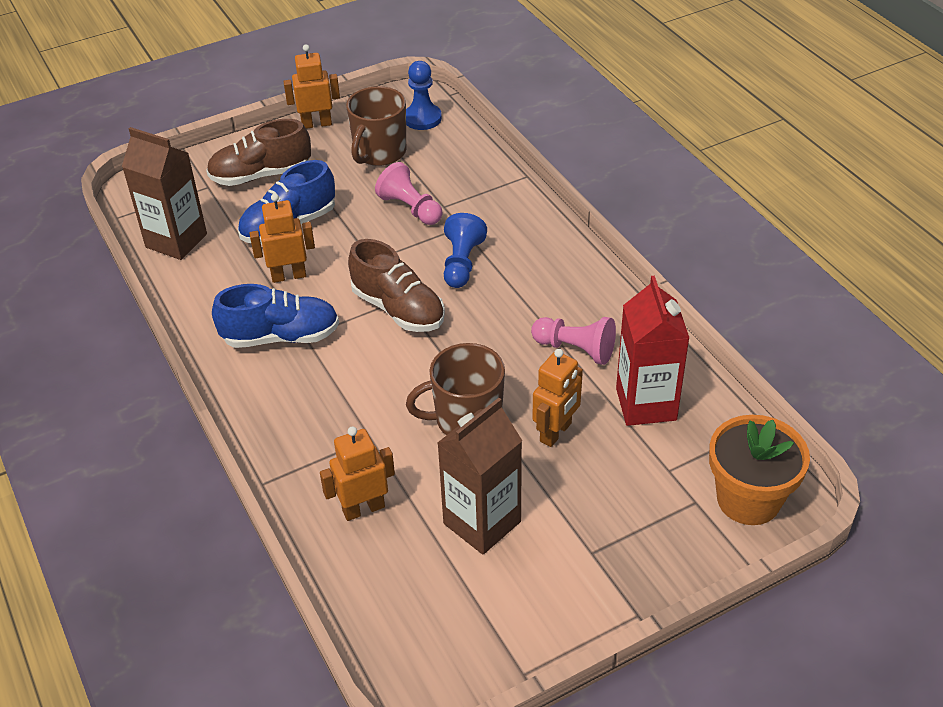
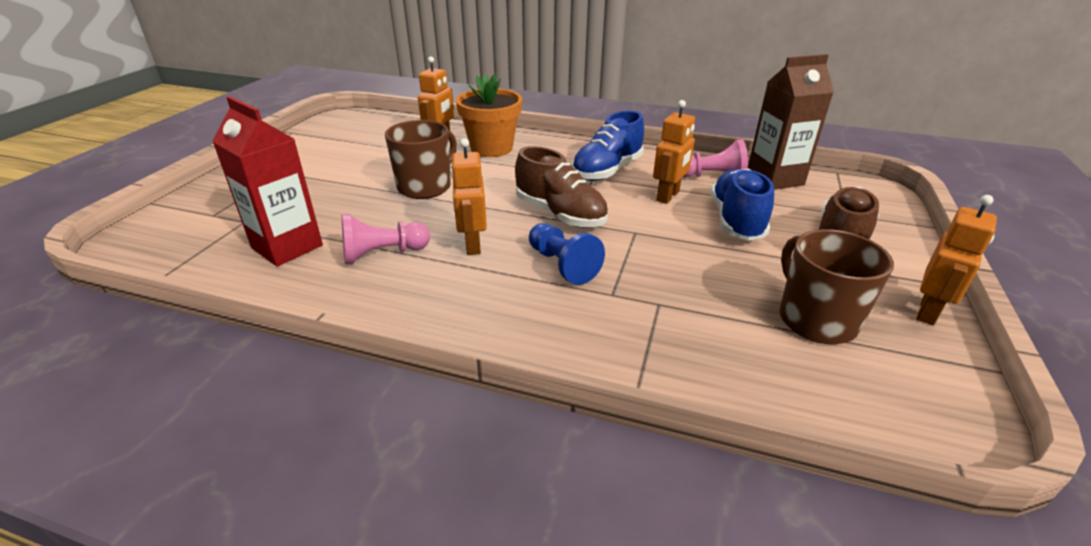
camera: 135 degrees right, 10 degrees down
brown shoe [348,239,445,332] -> brown shoe turned 135 degrees counterclockwise [515,146,608,228]
pink pawn [375,162,442,225] -> pink pawn moved to [683,139,748,177]
blue pawn [406,61,442,130] -> none
brown carton [438,398,522,554] -> none
orange robot [532,349,583,447] -> orange robot moved to [451,138,487,255]
orange flower pot [709,415,810,525] -> orange flower pot moved to [456,74,522,157]

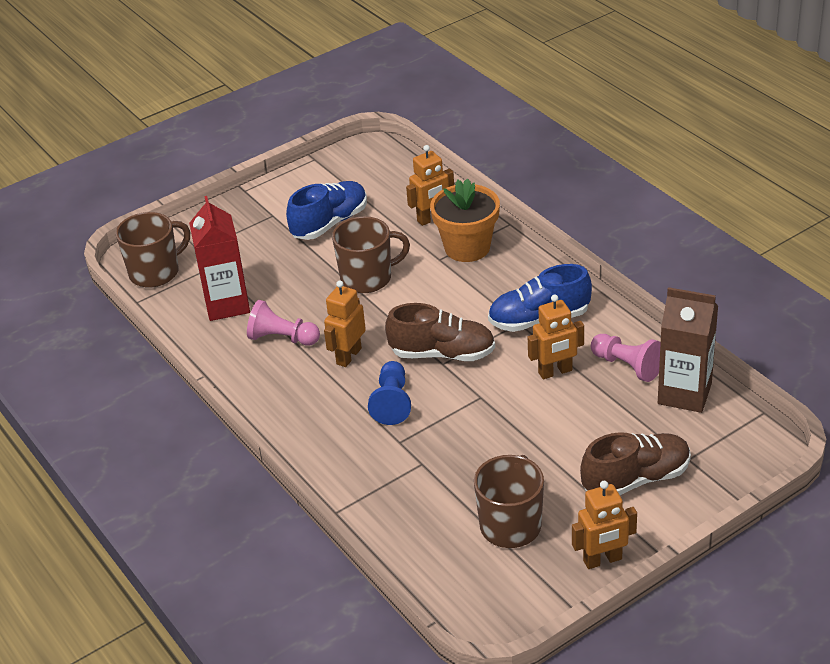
camera: 40 degrees right, 5 degrees up
brown shoe [515,146,608,228] -> brown shoe turned 75 degrees counterclockwise [385,303,495,361]
blue shoe [710,169,774,241] -> blue shoe moved to [286,181,367,240]
none -> brown mug [116,212,190,288]

